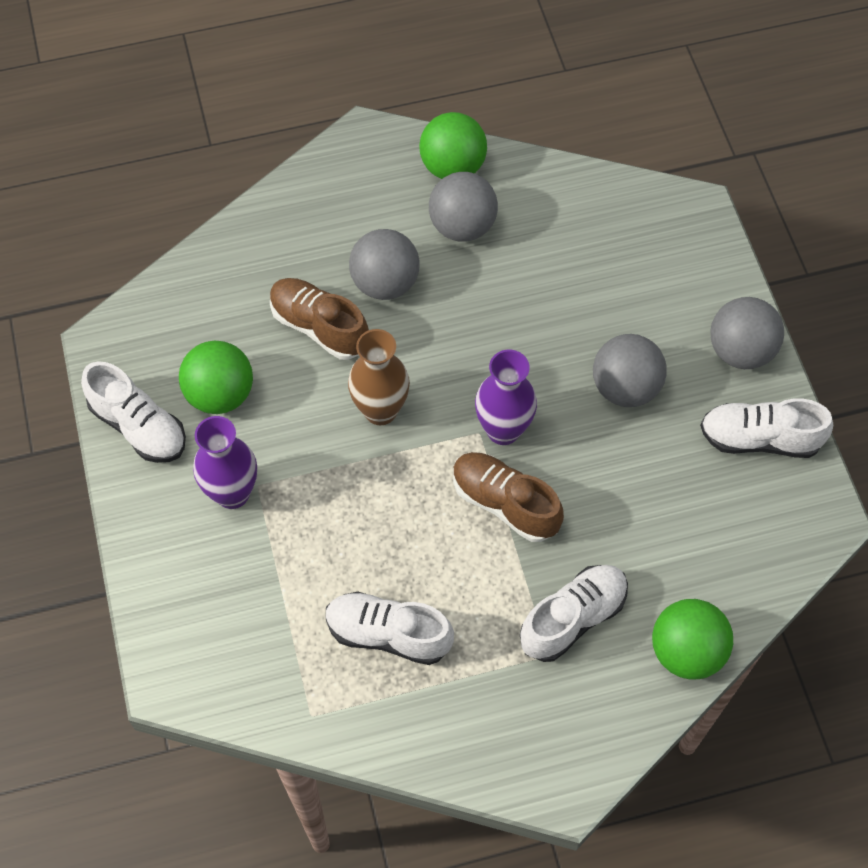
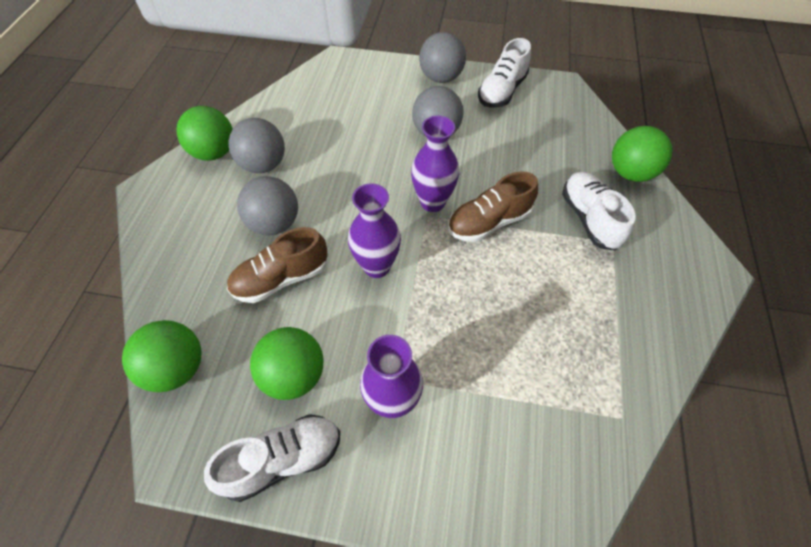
camera: 65 degrees left, 5 degrees down
white shoe [326,592,454,665] -> none
brown vase [348,329,410,425] -> purple vase [348,183,401,278]
none -> green ball [122,320,201,392]

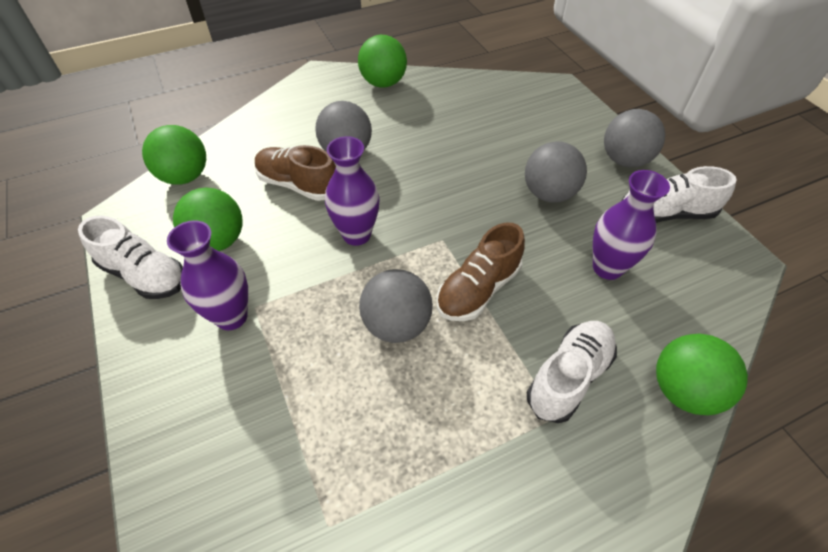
camera: 55 degrees right, 5 degrees down
grey ball [228,118,285,173] -> grey ball moved to [359,269,433,343]
purple vase [411,115,459,212] -> purple vase moved to [593,170,670,280]
brown shoe [448,172,538,242] -> brown shoe turned 75 degrees counterclockwise [437,222,525,321]

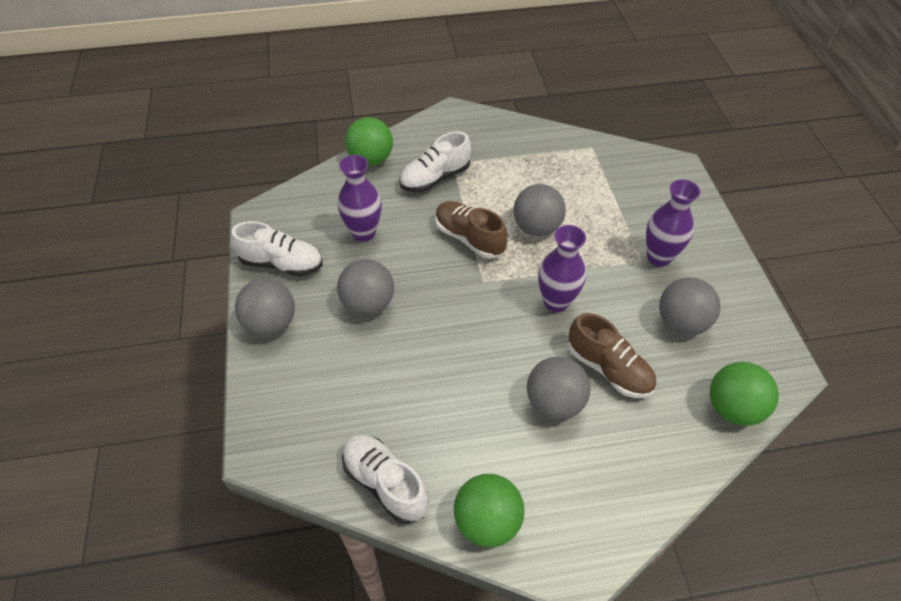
camera: 165 degrees left, 0 degrees up
white shoe [78,216,183,299] -> white shoe moved to [342,434,429,524]
green ball [173,188,242,251] -> grey ball [659,278,721,335]
brown shoe [437,222,525,321] -> brown shoe turned 105 degrees counterclockwise [435,201,508,259]

